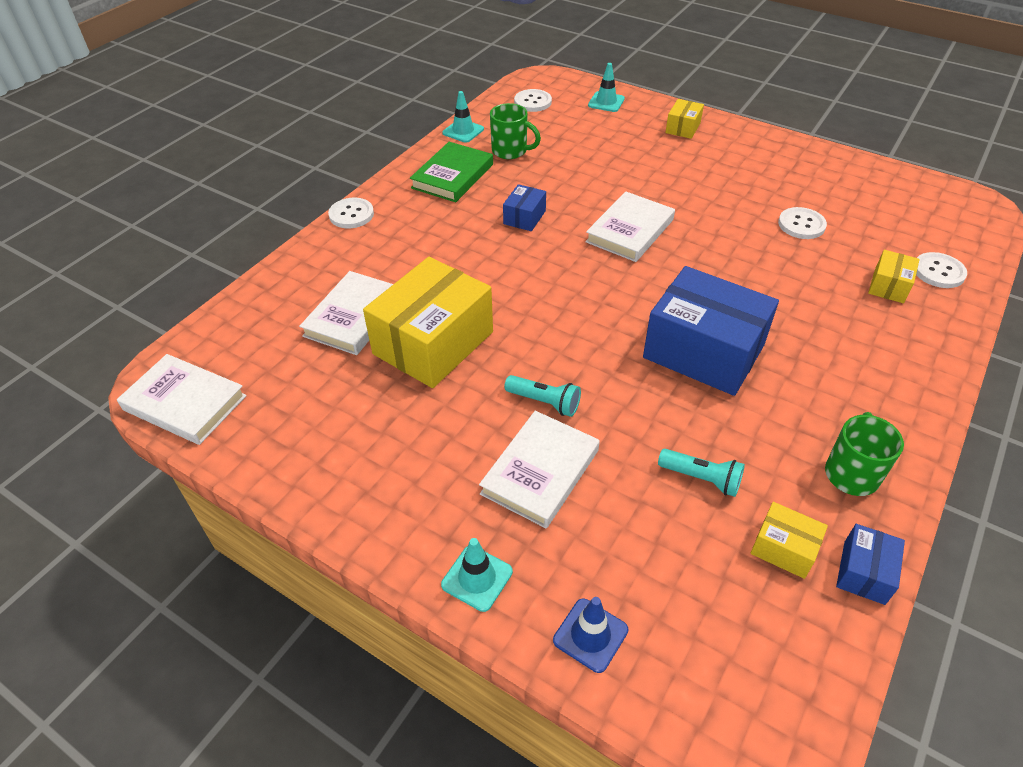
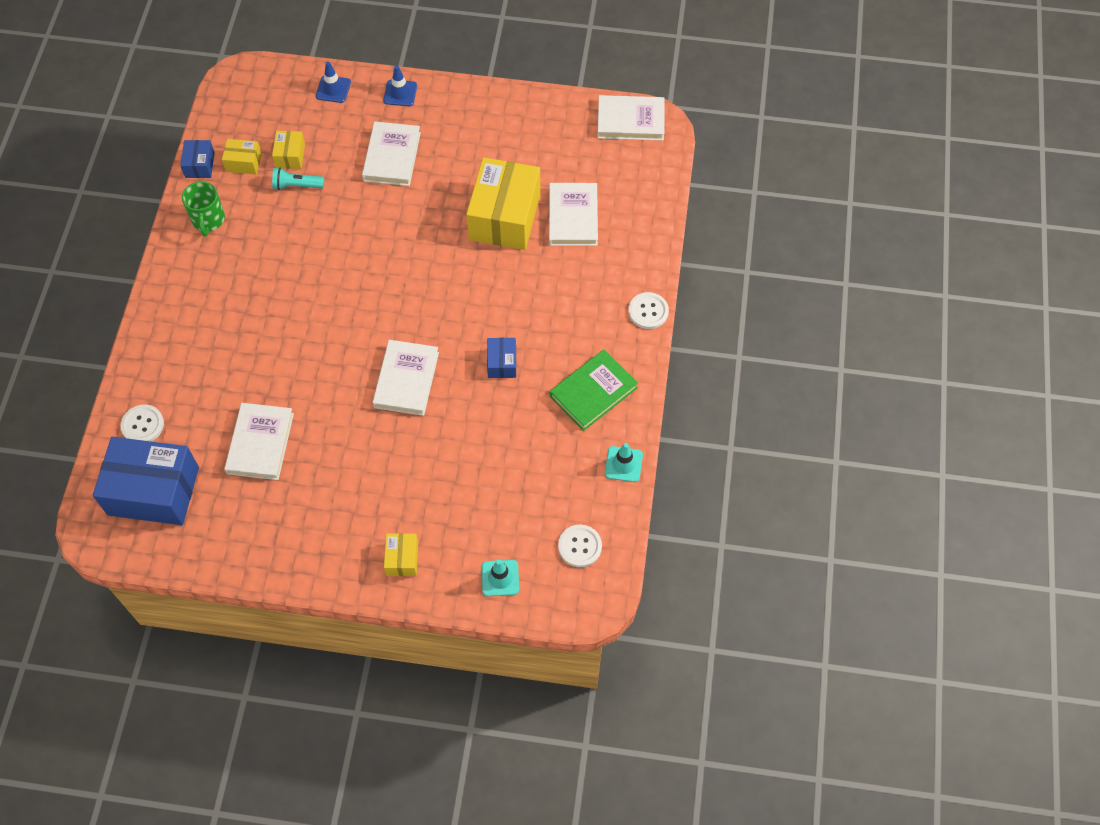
camera: 155 degrees right, 15 degrees up
green book [410,142,493,202] -> green book turned 45 degrees clockwise [550,350,638,431]
turquoise traffic cone [441,538,513,612] -> blue traffic cone [383,65,417,106]
green mug [490,103,541,159] -> none
turquoise flashlight [504,375,581,417] -> none
blue box [643,266,779,396] -> blue box moved to [93,437,199,525]
white button [778,207,827,239] -> white book [224,403,294,480]
yellow box [868,250,920,303] -> yellow box moved to [272,131,305,169]

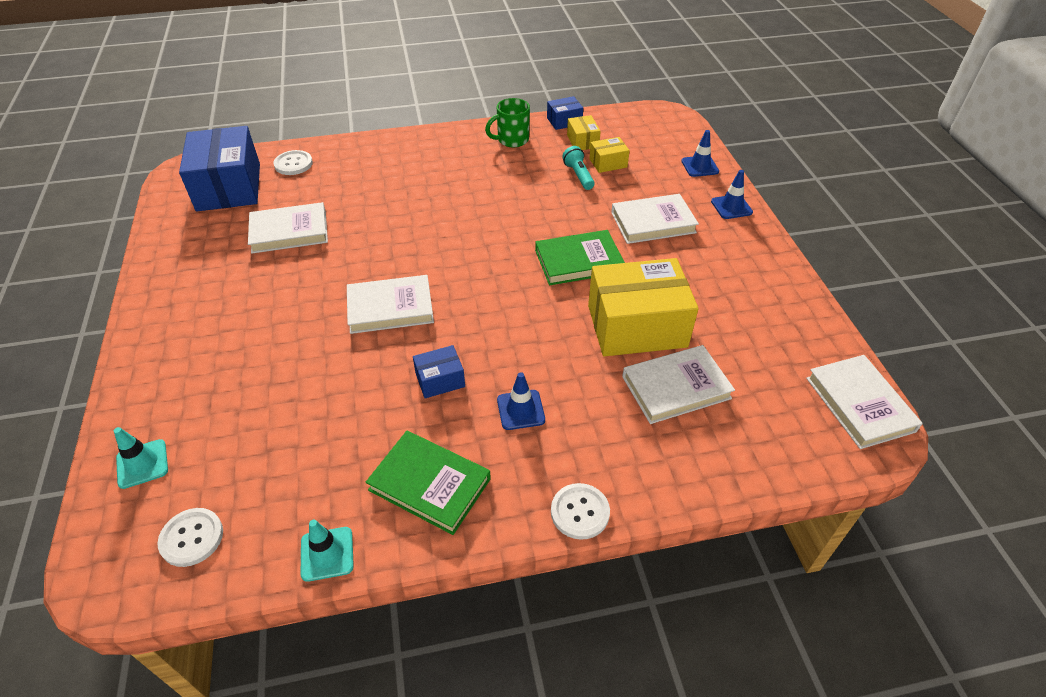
camera: 70 degrees right, 15 degrees down
yellow box [384,533,418,576] -> none
none -> blue traffic cone [497,372,545,430]
none -> green book [535,230,625,285]

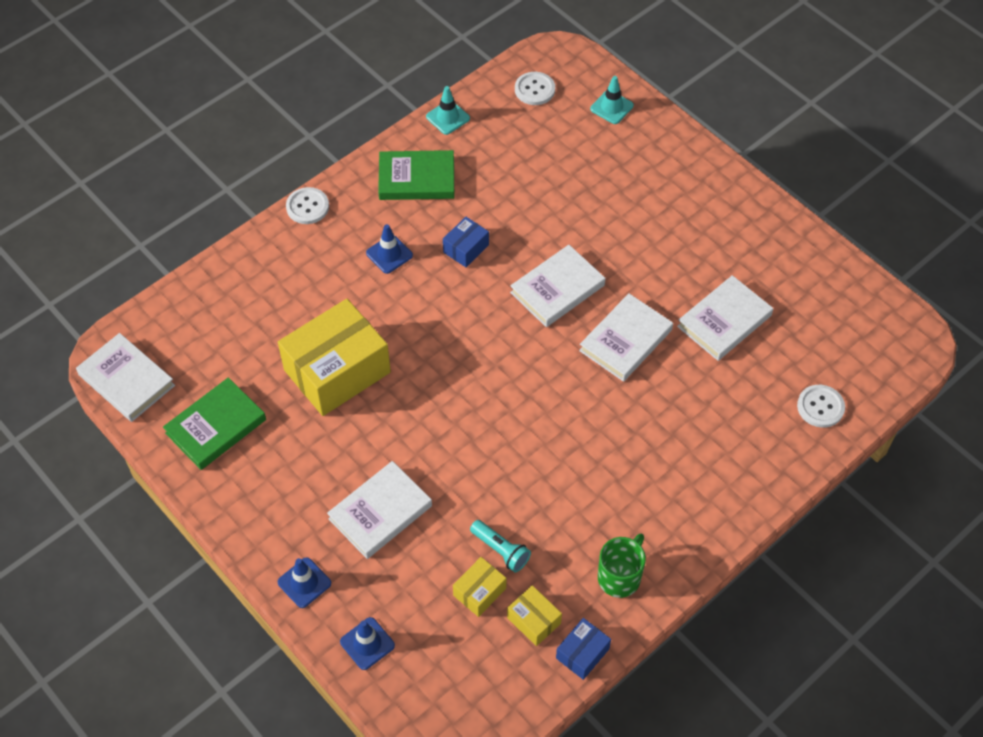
camera: 150 degrees right, 10 degrees up
blue box [179,126,260,211] -> none
green book [535,230,625,285] -> green book moved to [163,377,266,470]
white book [622,345,735,424] -> white book moved to [579,293,673,382]

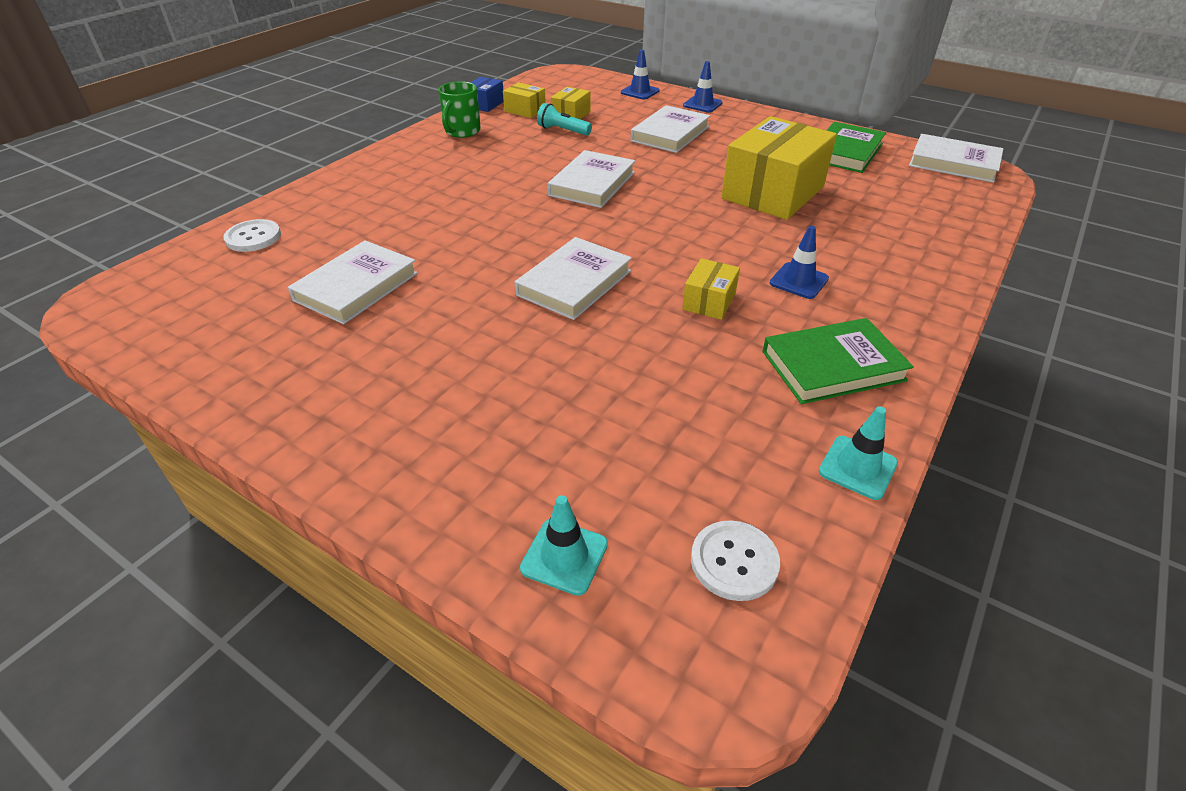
camera: 165 degrees right, 15 degrees down
white button [286,187,329,224] -> none
blue box [443,217,489,267] -> yellow box [682,258,740,320]
white book [579,293,673,382] -> white book moved to [547,150,635,208]

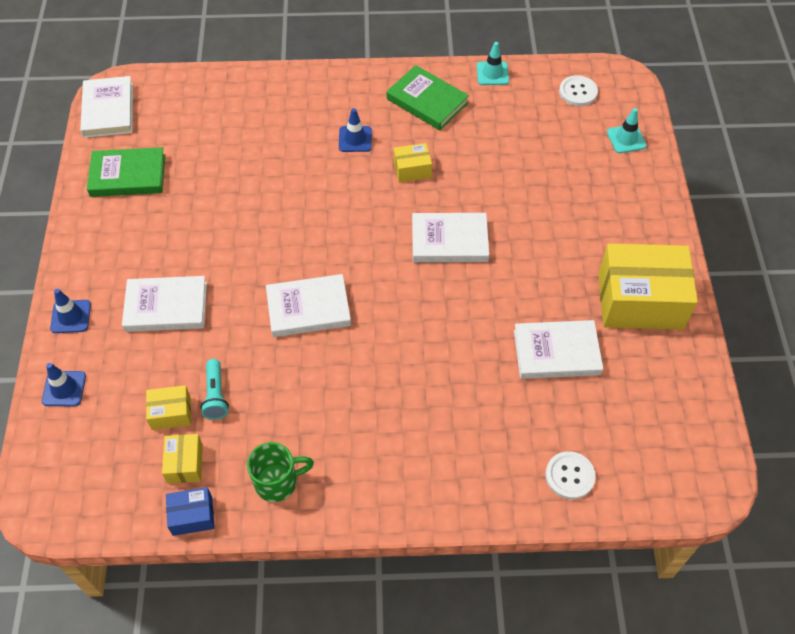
camera: 125 degrees left, 15 degrees up
yellow box [721,116,837,220] -> yellow box moved to [598,243,698,330]

